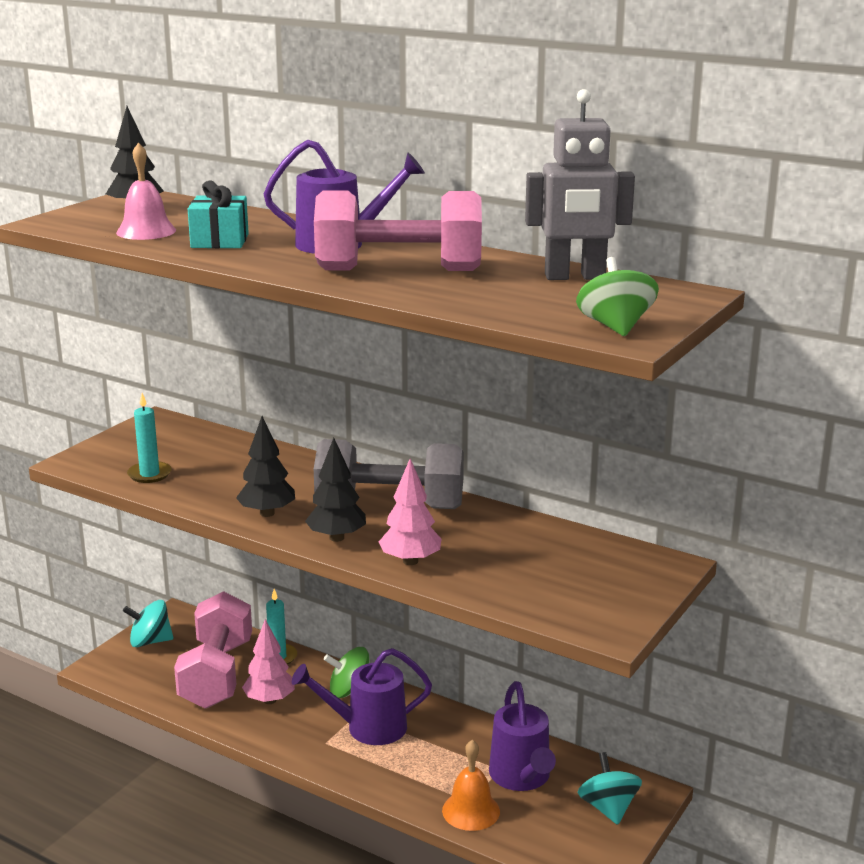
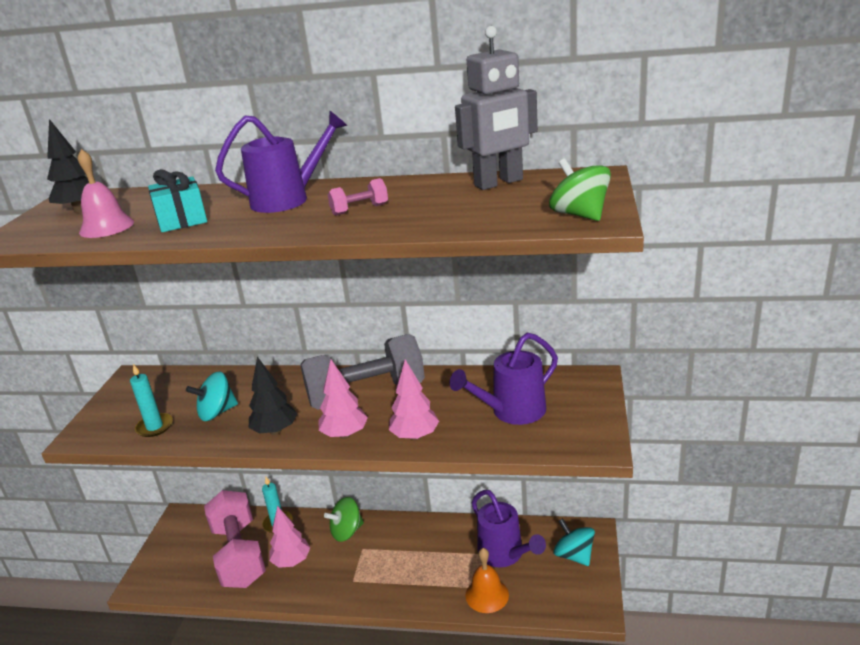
camera: 20 degrees left, 5 degrees up
turquoise spinning top [123,600,174,647] -> turquoise spinning top moved to [186,371,238,421]
purple watering can [292,648,432,745] -> purple watering can moved to [449,332,558,425]
black tree [305,438,366,542] -> pink tree [319,359,368,439]
pink dumbbell [314,190,482,271] -> pink dumbbell [328,178,388,216], size x0.40

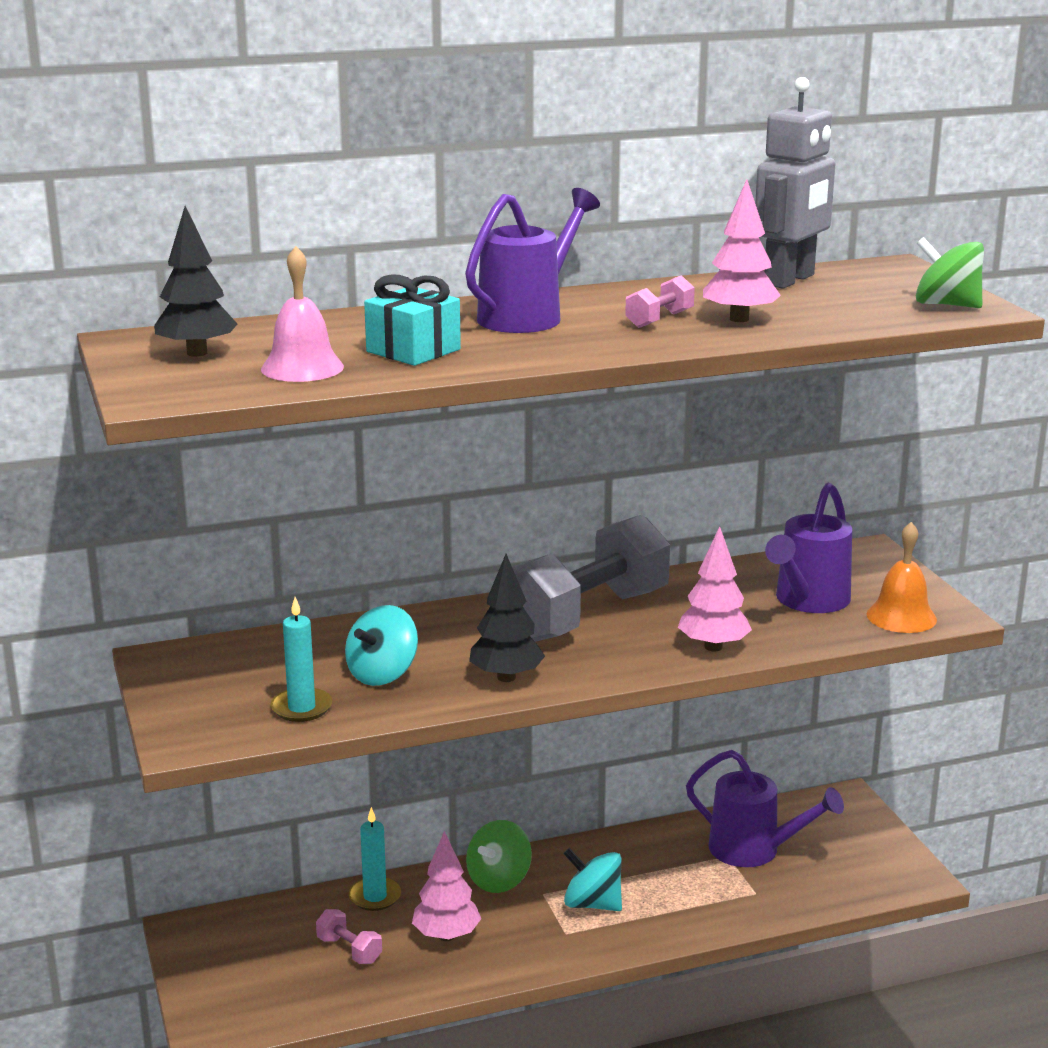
camera: 30 degrees left, 5 degrees down
pink dumbbell [204,490,266,588] -> pink dumbbell [316,909,382,964], size x0.40
pink tree [319,359,368,439] -> pink tree moved to [703,179,781,322]
orange bell [465,548,509,613] -> orange bell moved to [866,522,937,633]
turquoise spinning top [553,518,595,566] -> turquoise spinning top moved to [563,848,622,911]

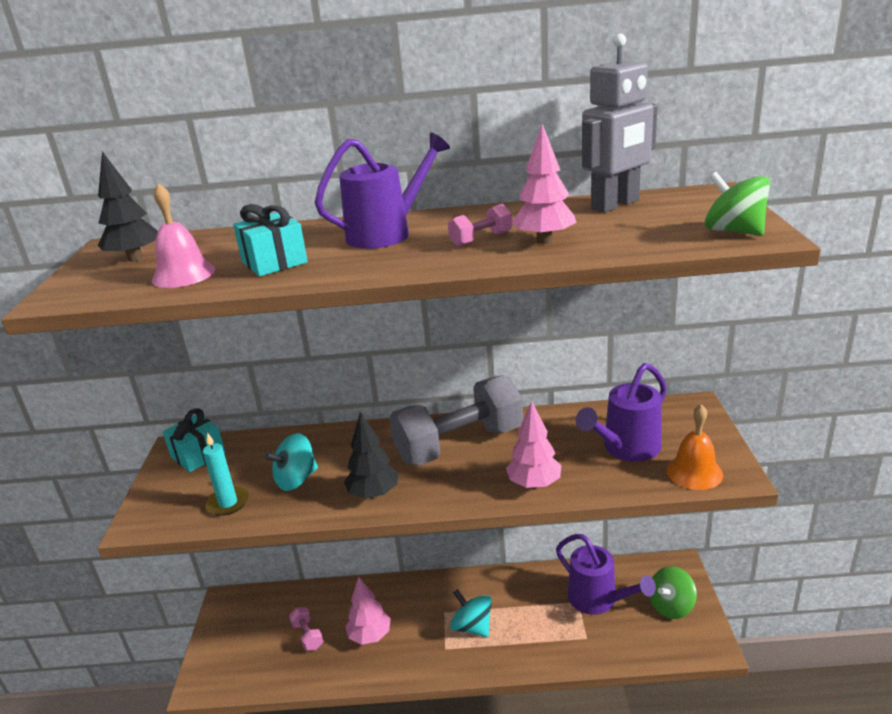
camera: 20 degrees right, 5 degrees up
turquoise candle [349,807,401,911] -> none
green spinning top [466,820,532,893] -> green spinning top moved to [650,566,697,619]
none -> turquoise gift [163,408,226,472]

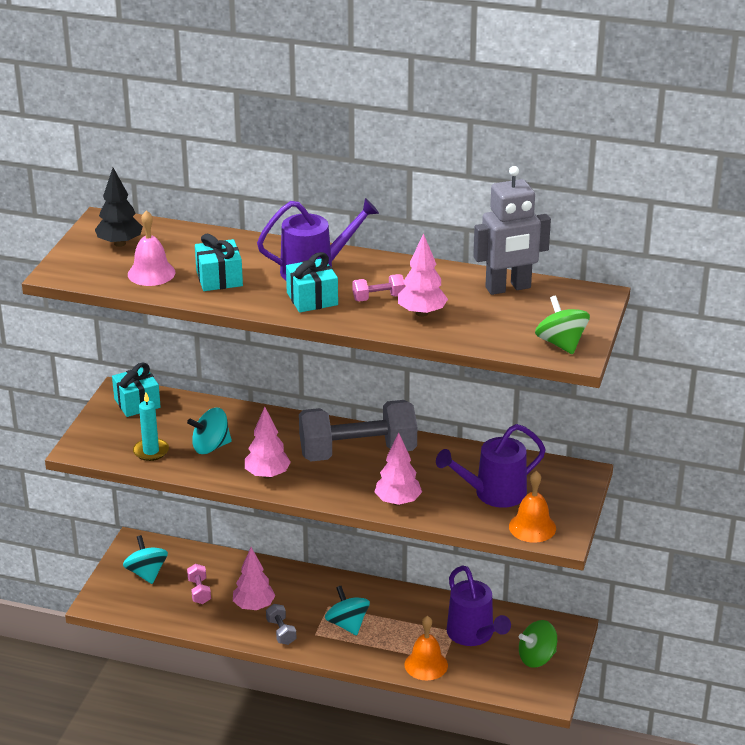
camera: 15 degrees right, 5 degrees up
black tree [344,412,398,499] -> pink tree [245,407,291,479]
none -> turquoise spinning top [123,535,168,584]
none -> grey dumbbell [266,604,296,645]
none -> turquoise gift [286,252,338,313]
none -> orange bell [404,616,448,680]

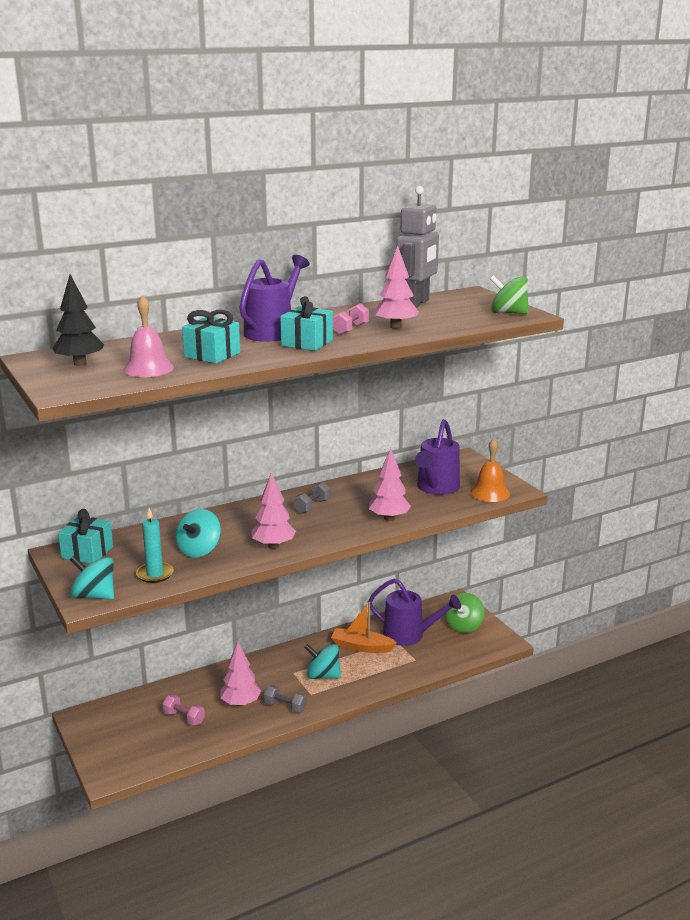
camera: 45 degrees left, 10 degrees down
turquoise spinning top [123,535,168,584] -> turquoise spinning top moved to [70,555,114,600]
grey dumbbell [299,400,417,461] -> grey dumbbell [294,482,331,514], size x0.40
orange bell [404,616,448,680] -> none
none -> orange boat [331,601,397,653]

